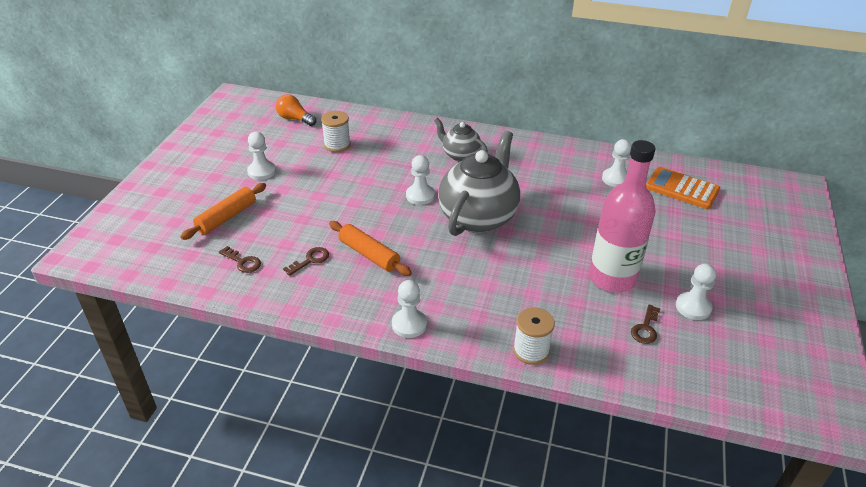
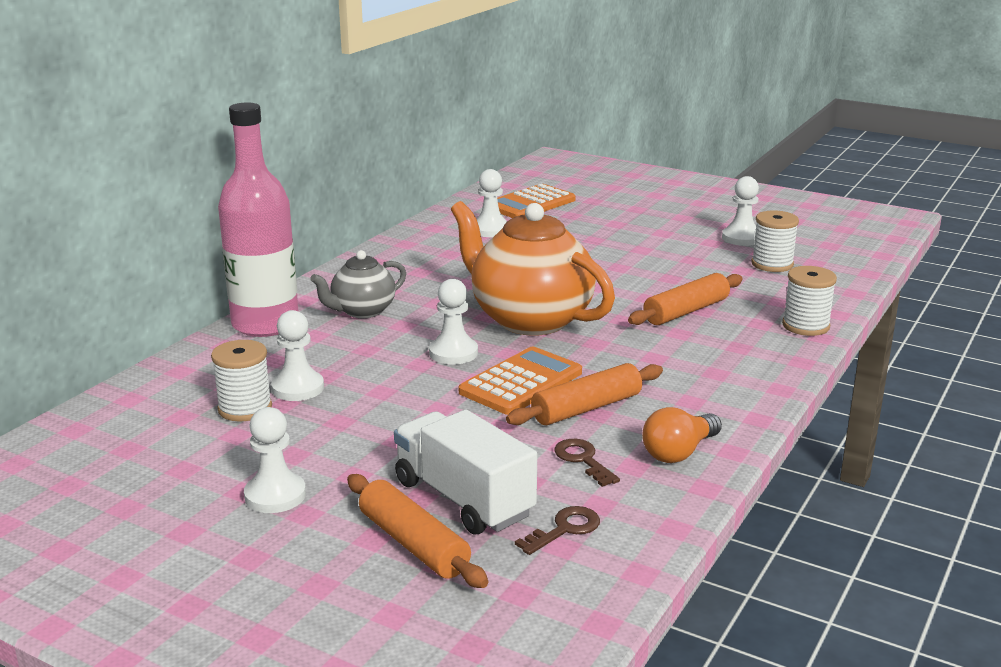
camera: 75 degrees left, 15 degrees down
orange light bulb [276,94,316,126] -> orange light bulb moved to [642,407,722,463]
white pawn [392,280,427,338] -> white pawn moved to [271,310,324,401]
grey teapot [438,131,520,236] -> orange teapot [450,201,615,336]
pink bottle [589,140,656,293] -> pink bottle moved to [218,103,298,337]
brown key [631,305,661,344] -> white spool [751,210,799,272]
none -> white truck [394,410,537,534]
none -> orange calculator [459,347,582,415]
none -> orange rolling pin [628,273,743,325]

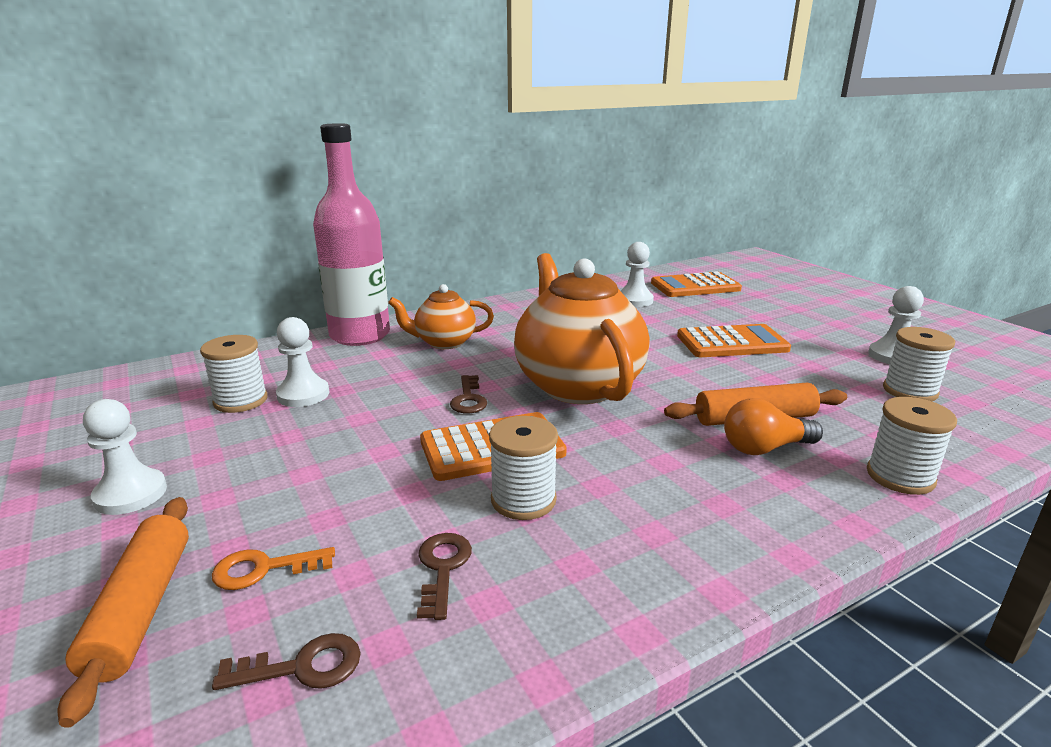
camera: 30 degrees right, 0 degrees up
grey teapot [310,250,406,318] -> orange teapot [388,284,494,349]
white truck [394,410,537,534] -> orange key [212,547,335,590]
white pawn [429,279,478,365] -> brown key [450,375,487,413]
orange rolling pin [506,363,663,425] -> white spool [489,416,558,520]
orange light bulb [642,407,722,463] -> orange light bulb moved to [724,398,823,455]
none -> orange calculator [677,324,791,357]

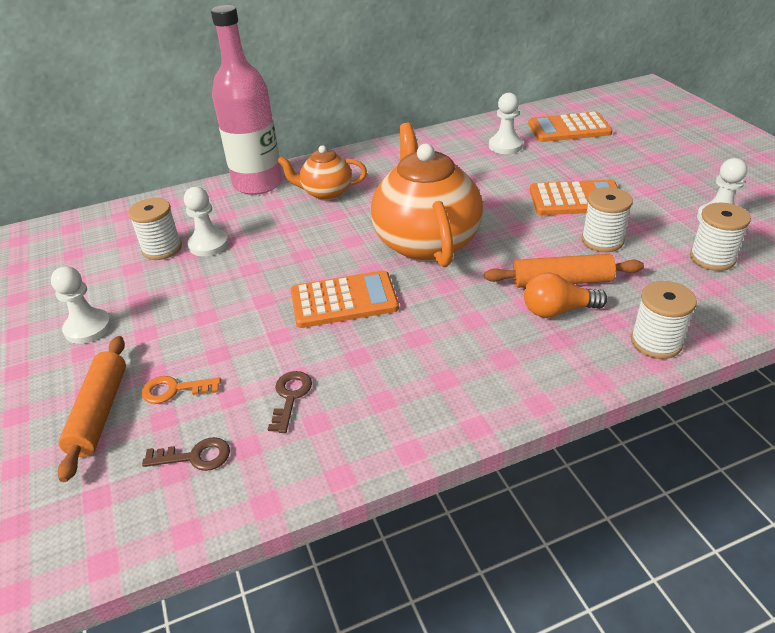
camera: 10 degrees right, 15 degrees up
brown key [450,375,487,413] -> none
white spool [489,416,558,520] -> white spool moved to [581,187,633,252]

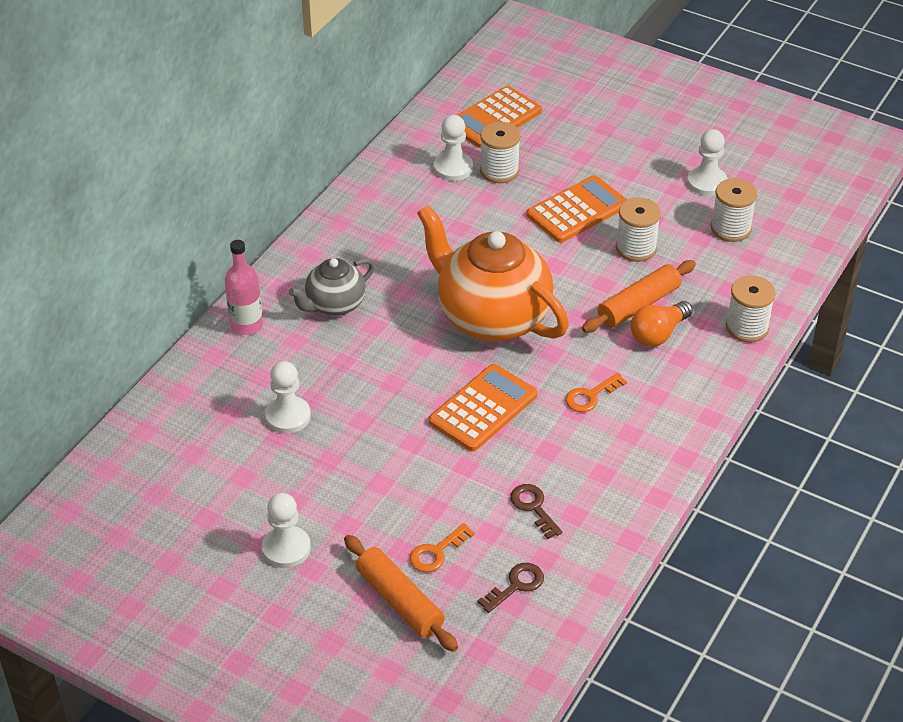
camera: 40 degrees left, 5 degrees up
white spool [128,198,182,260] -> white spool moved to [480,122,521,183]
pink bottle [211,5,283,195] -> pink bottle [225,240,263,335], size x0.53
orange teapot [277,145,367,201] -> grey teapot [289,258,375,316]
none -> orange key [565,373,627,412]

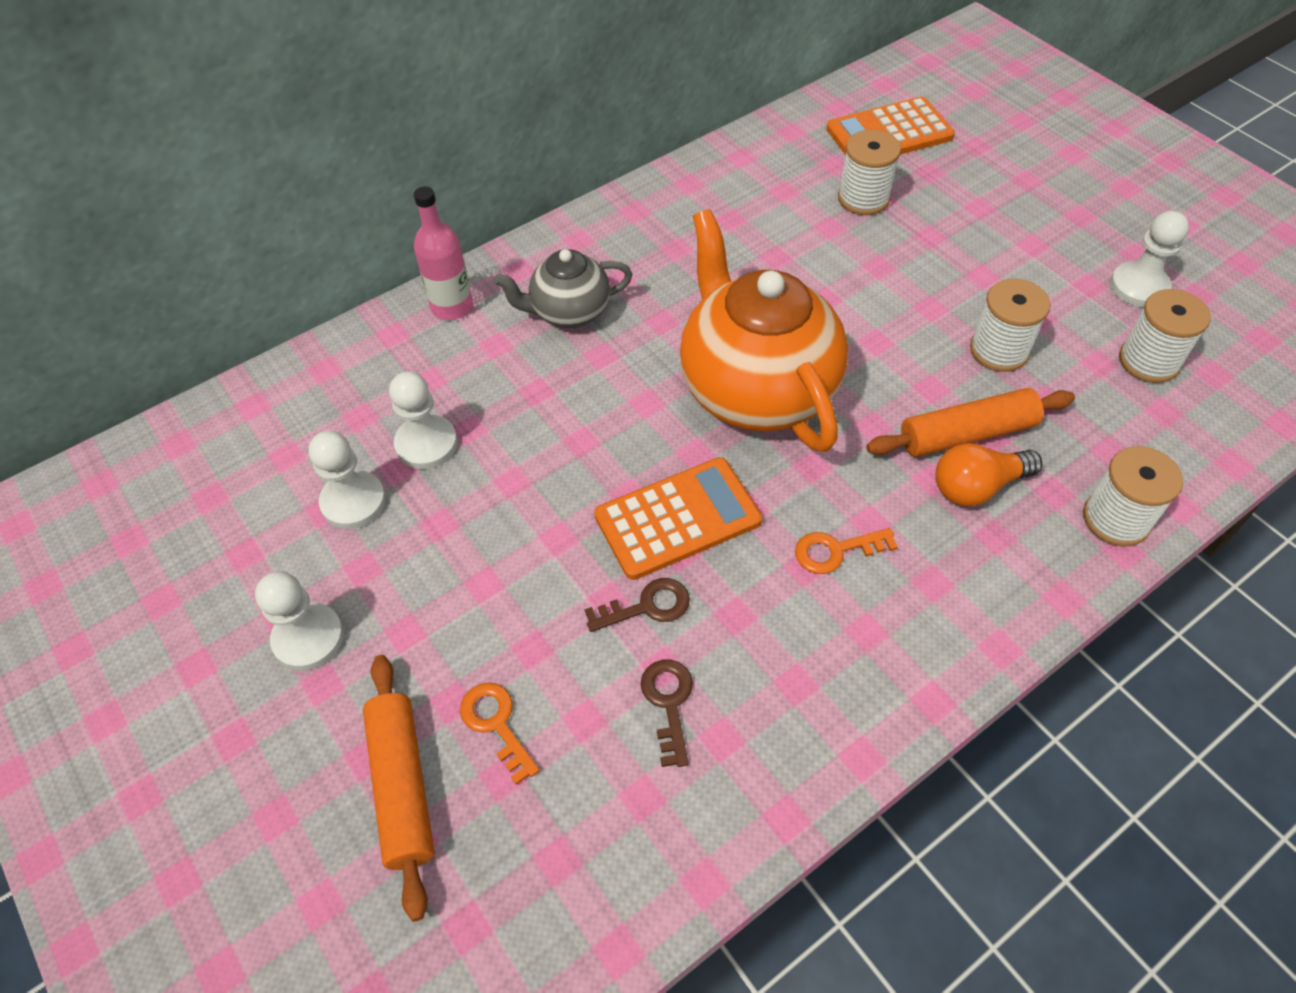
camera: 25 degrees right, 10 degrees up
orange key [409,523,475,572] -> orange key turned 75 degrees clockwise [460,682,540,785]
white pawn [434,115,473,181] -> white pawn moved to [309,431,386,529]
brown key [477,562,544,613] -> brown key moved to [584,578,690,632]
orange calculator [527,175,627,243] -> none

